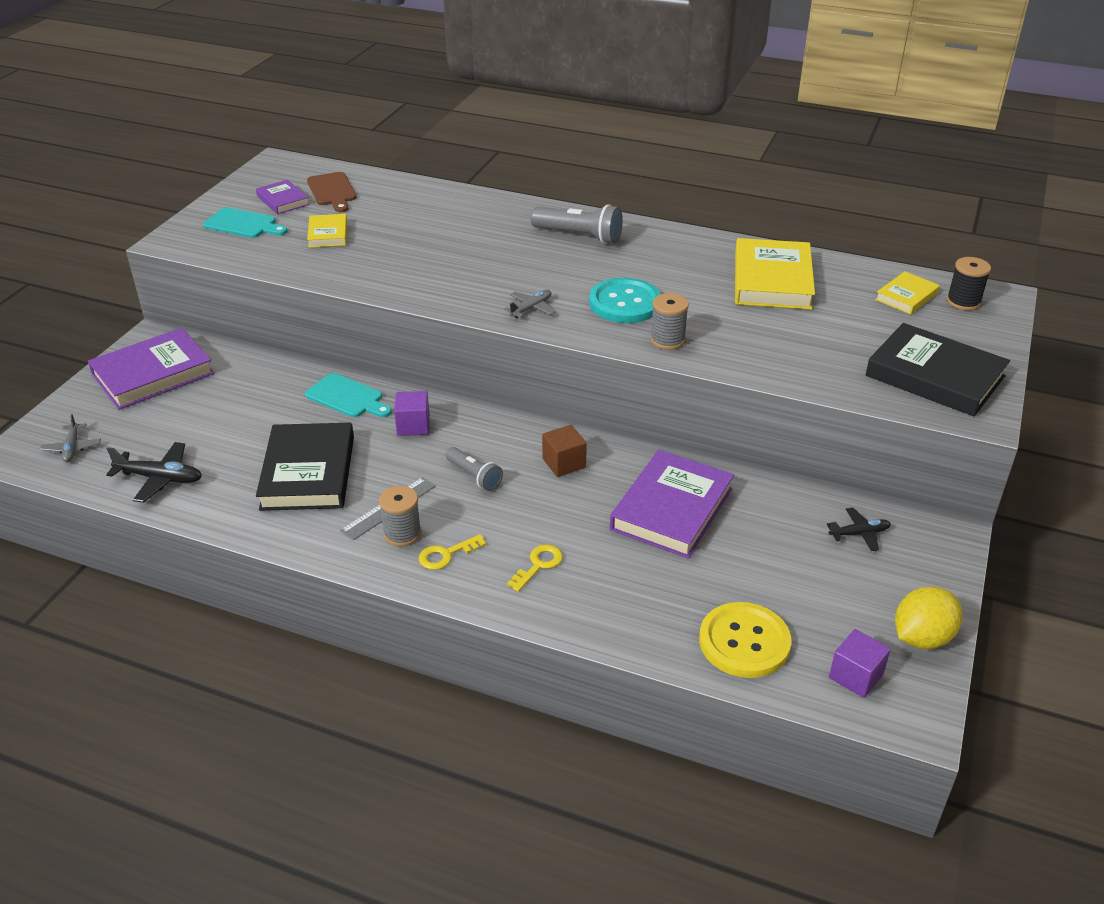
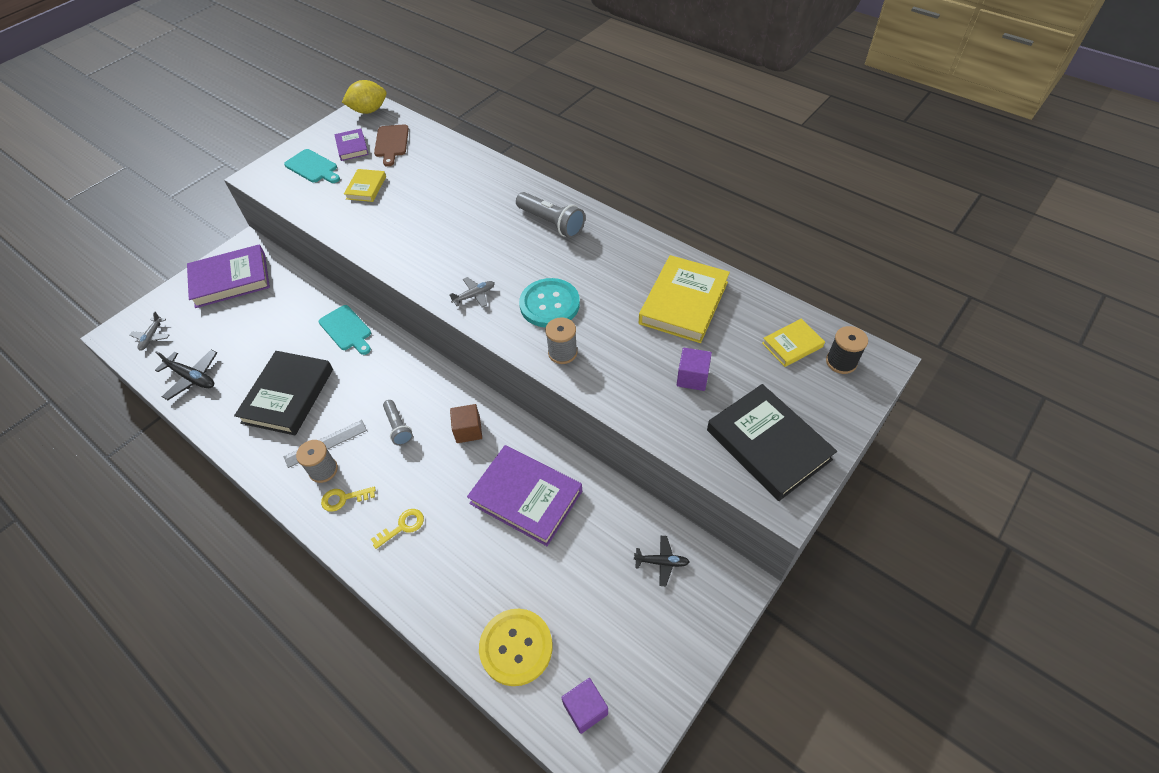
camera: 20 degrees right, 15 degrees up
purple cube [394,391,430,436] -> purple cube moved to [677,348,712,391]
purple book [610,450,734,558] -> purple book turned 75 degrees clockwise [467,445,582,546]
yellow lemon [895,587,962,649] -> yellow lemon moved to [342,80,386,114]

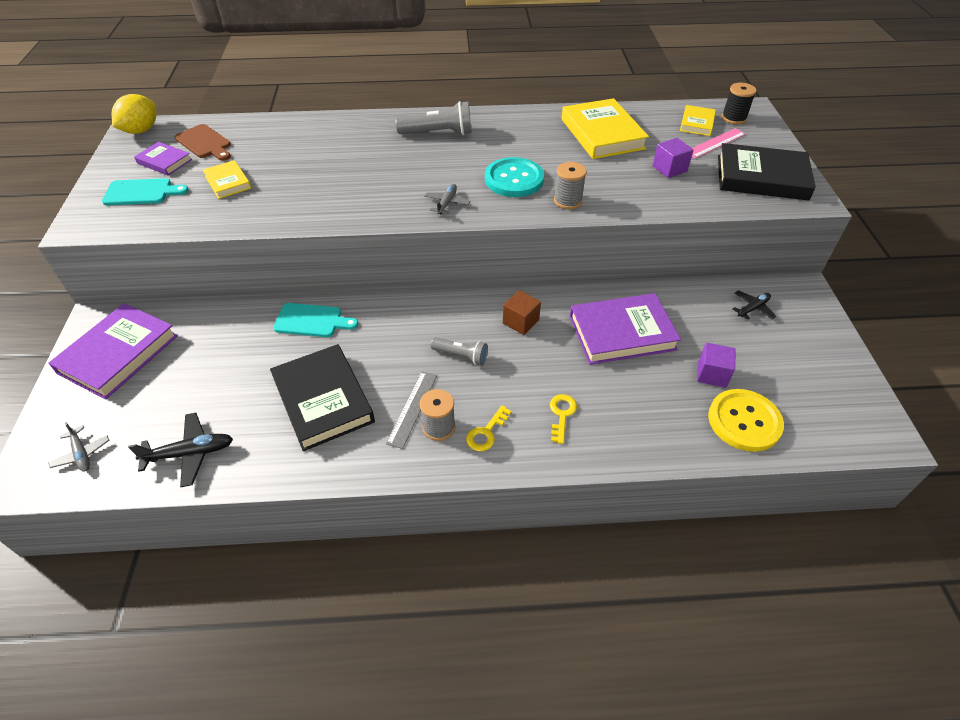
camera: 45 degrees left, 5 degrees down
purple cube [561,678,608,734] -> purple cube moved to [697,343,736,388]
none -> pink ruler [692,128,746,158]

